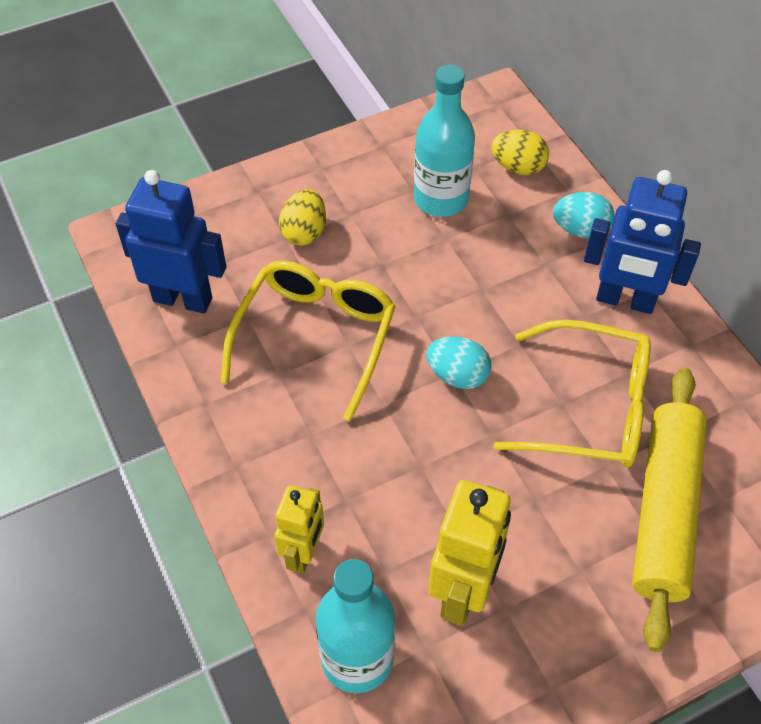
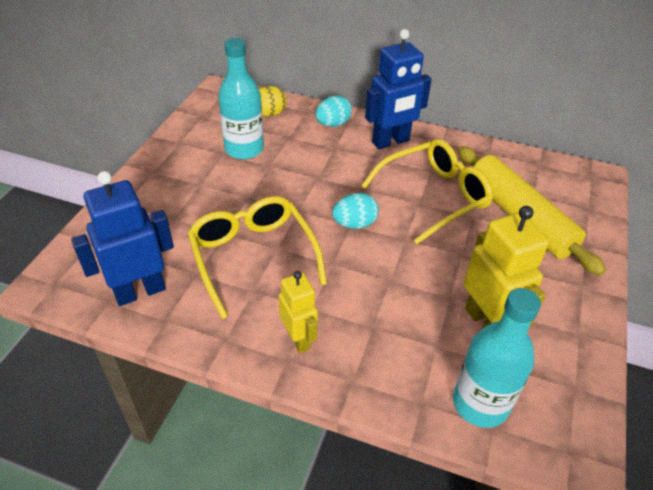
camera: 45 degrees left, 10 degrees down
yellow robot [274,485,324,573] -> yellow robot moved to [279,271,318,353]
yellow egg [279,189,326,246] -> none

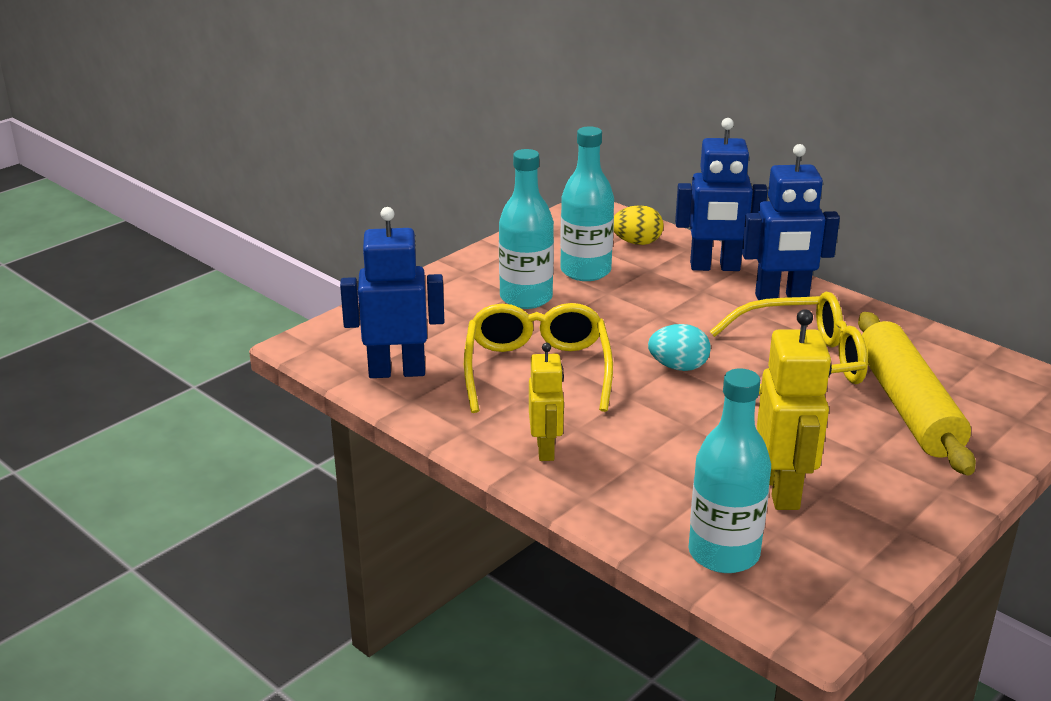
camera: 25 degrees right, 15 degrees down
turquoise egg [315,96,352,127] -> blue robot [675,118,768,271]
none -> turquoise bottle [499,149,554,309]

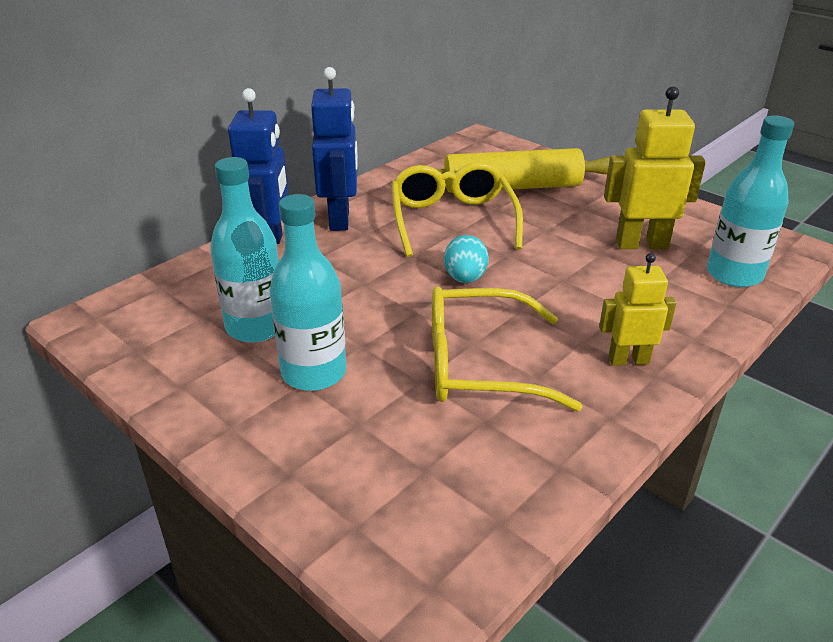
camera: 90 degrees left, 5 degrees up
blue robot [340,207,444,378] -> none
yellow egg [613,205,663,245] -> none

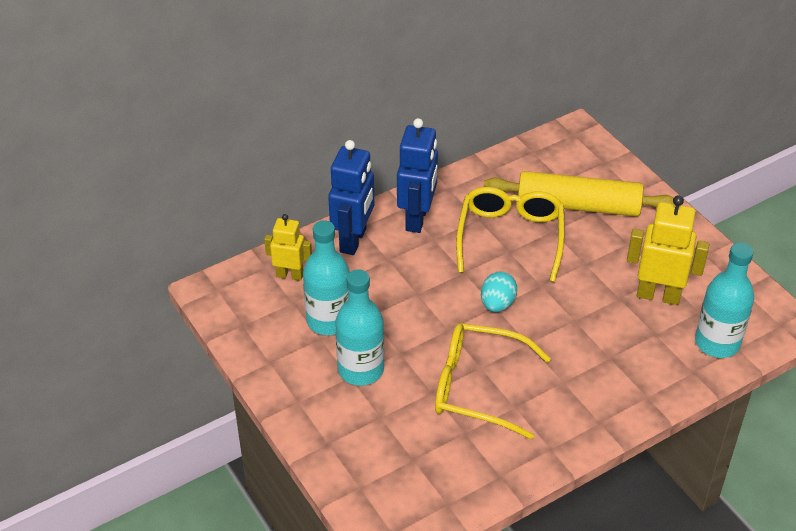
camera: 15 degrees right, 10 degrees up
yellow robot [599,253,676,366] -> yellow robot moved to [264,214,312,281]

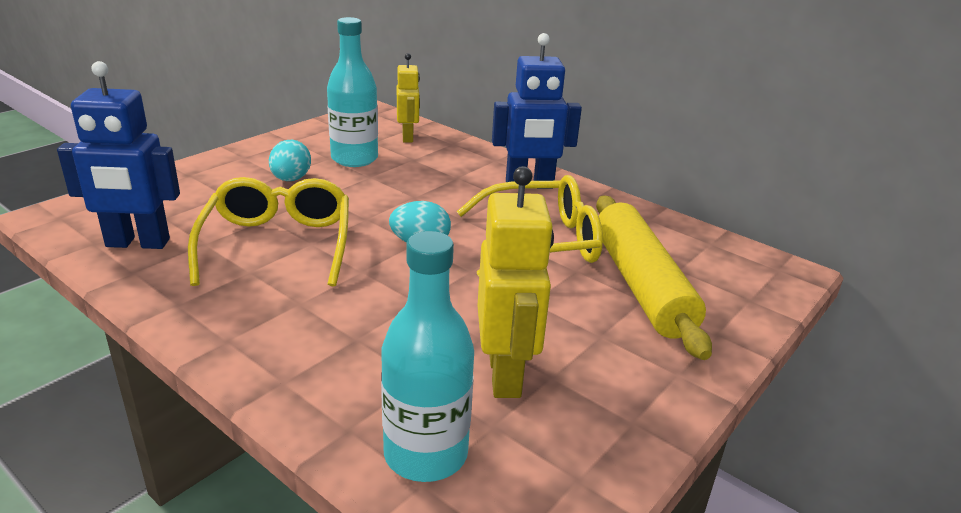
camera: 70 degrees right, 15 degrees down
blue robot [328,140,374,255] -> blue robot moved to [57,61,180,249]
turquoise bottle [335,270,384,386] -> turquoise egg [269,140,311,181]

